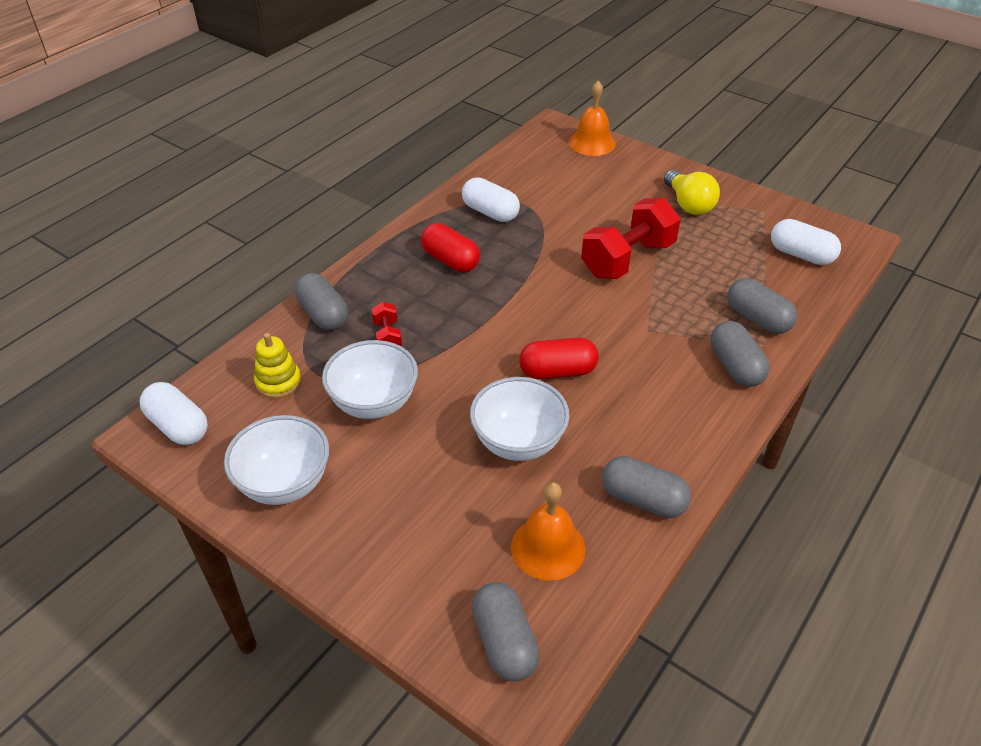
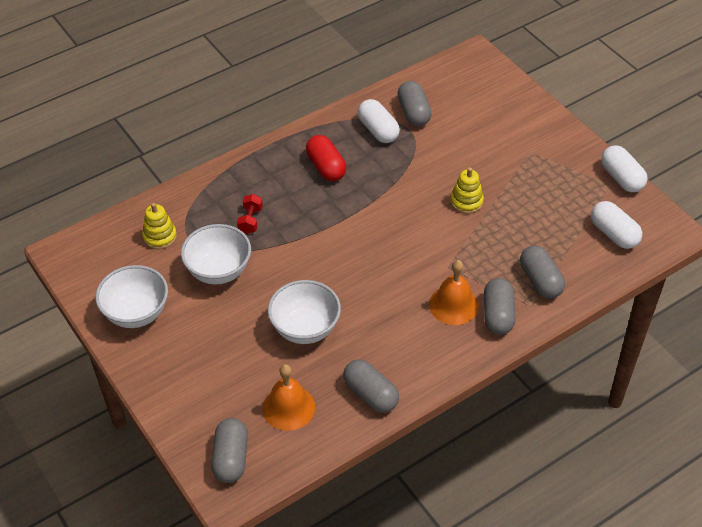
camera: 20 degrees right, 5 degrees up
white capsule [140,382,208,445] -> white capsule moved to [601,145,648,192]
grey capsule [295,273,348,330] -> grey capsule moved to [397,81,432,126]
red capsule [519,338,599,379] -> none
orange bell [569,81,616,156] -> orange bell moved to [429,260,479,325]
red dumbbell [581,198,680,279] -> yellow stacking toy [450,167,484,214]
yellow light bulb [664,170,720,215] -> none

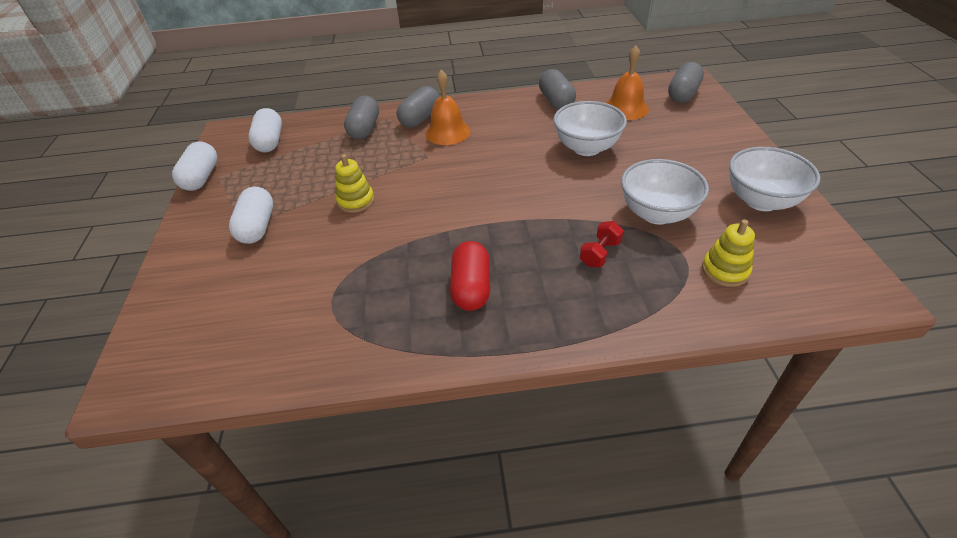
camera: 150 degrees left, 5 degrees down
white capsule [358,99,400,143] -> white capsule moved to [229,187,273,244]
grey capsule [397,81,432,126] -> none

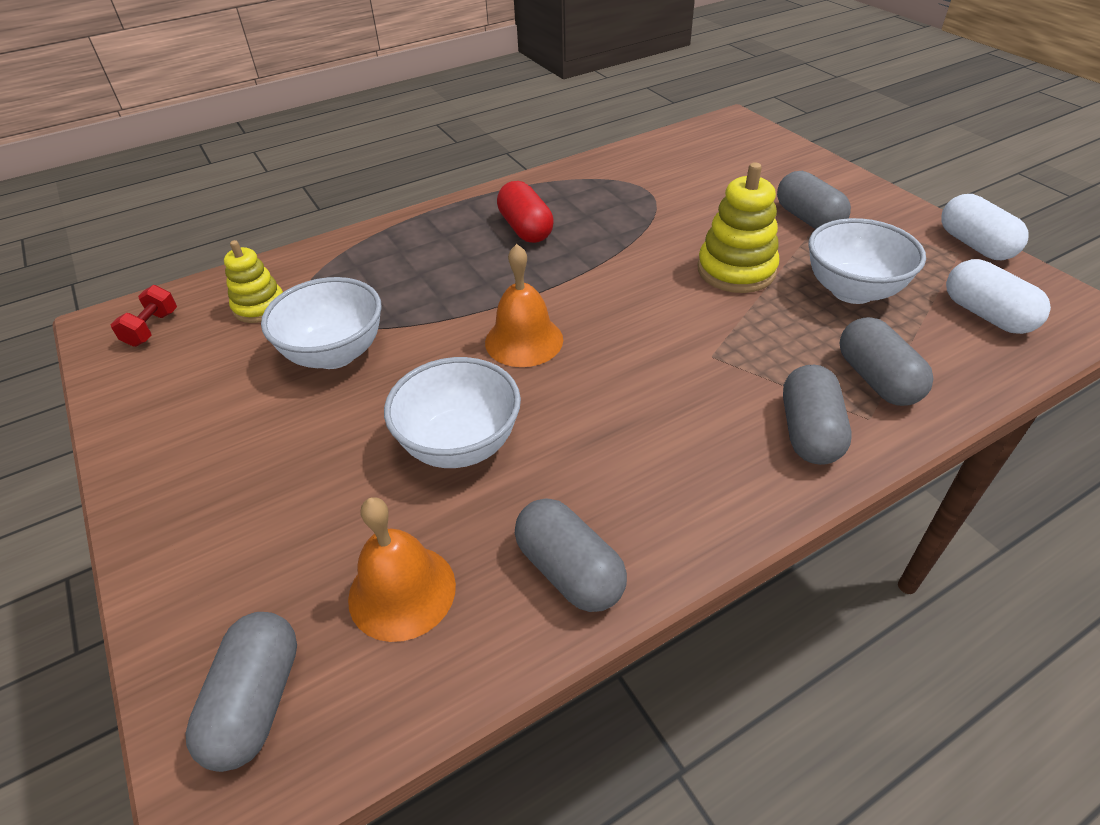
camera: 155 degrees right, 0 degrees up
white capsule [229,187,273,244] -> grey capsule [777,171,851,229]
yellow stacking toy [335,154,375,213] -> yellow stacking toy [698,162,780,293], size x1.53
orange bell [425,70,471,145] -> orange bell moved to [485,244,563,367]
red dumbbell [580,221,624,267] -> red dumbbell moved to [110,285,177,347]
white bowl [729,147,821,211] -> white bowl moved to [808,218,926,304]

